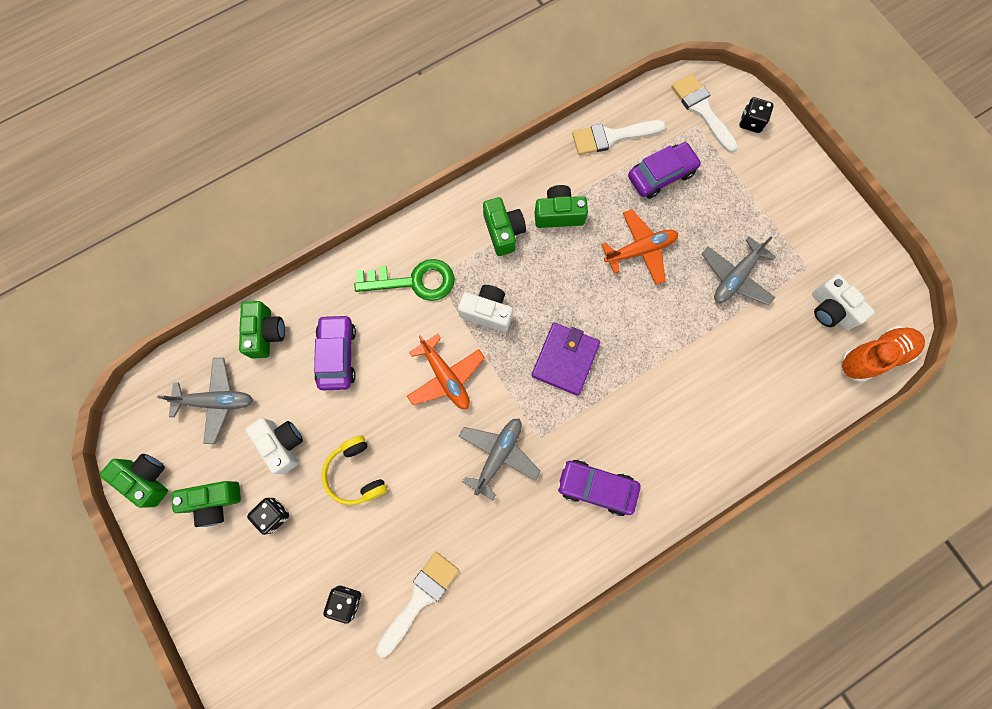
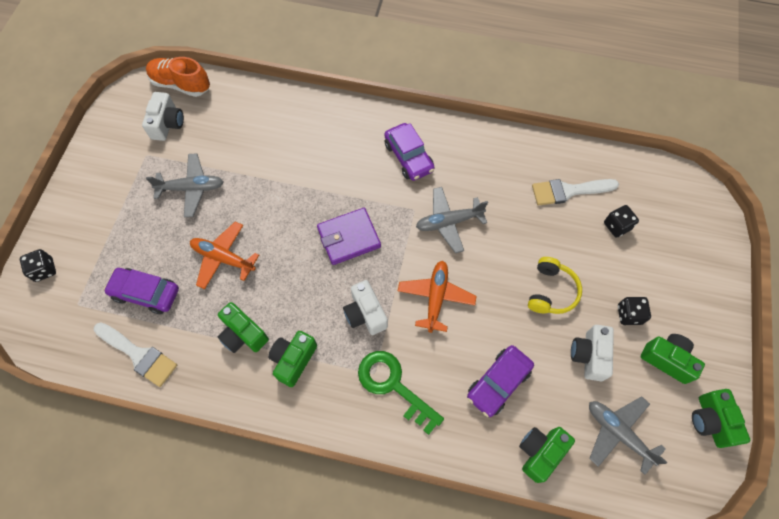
camera: 135 degrees left, 10 degrees down
white brush [672,74,738,153] -> none

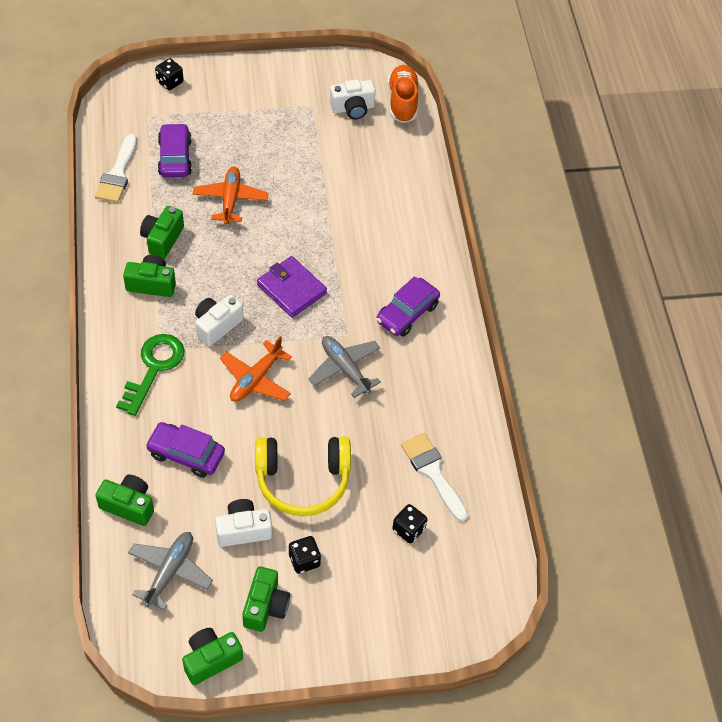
camera: 65 degrees right, 10 degrees down
grey plane [146,153,223,217] -> none
orange plane [398,261,477,333] -> orange plane turned 135 degrees clockwise [220,336,292,402]
yellow headphones [528,257,582,314] -> yellow headphones [255,436,351,516], size x1.58

